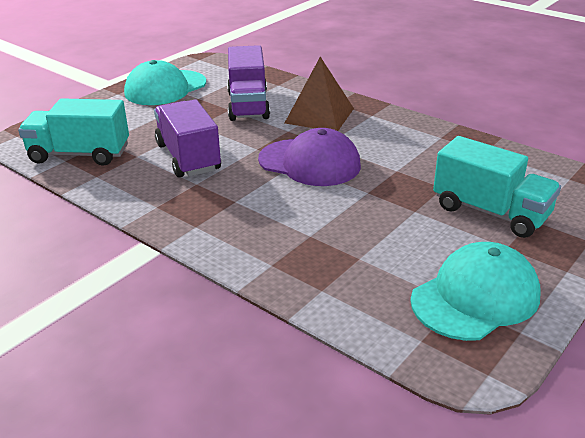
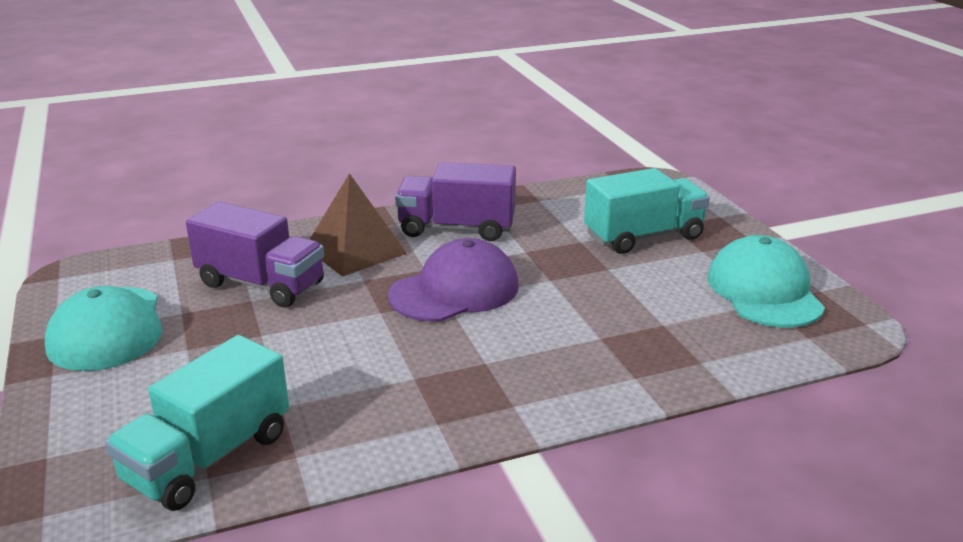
camera: 60 degrees left, 5 degrees down
purple truck [154,99,221,177] -> purple truck moved to [395,162,516,241]

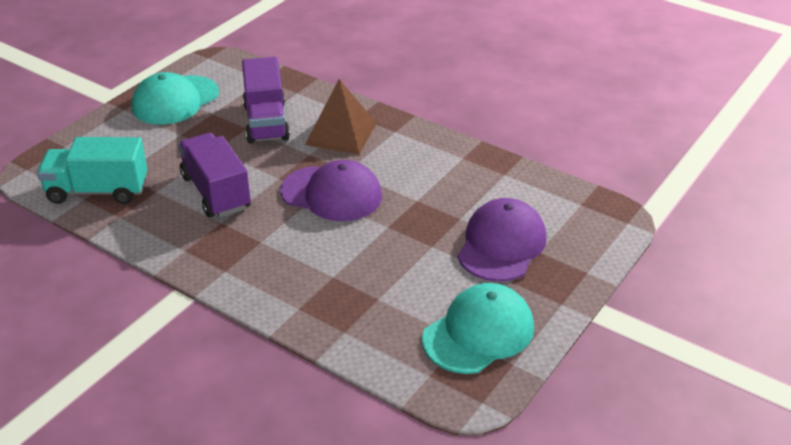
camera: 55 degrees right, 10 degrees up
purple truck [395,162,516,241] -> purple truck moved to [178,133,251,217]
turquoise truck [584,168,710,254] -> purple cap [458,198,547,281]

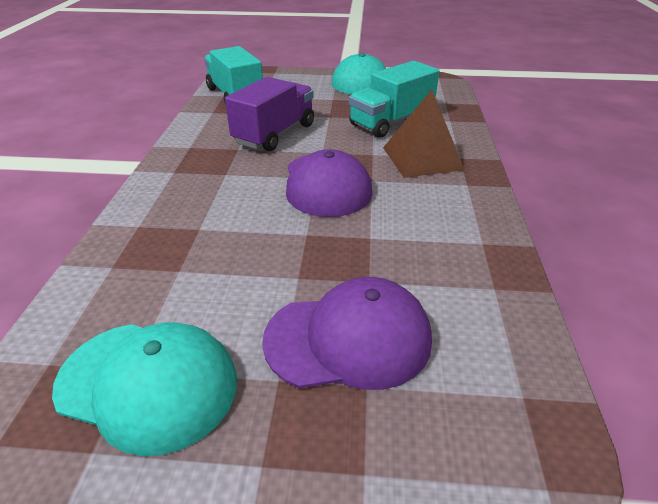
camera: 60 degrees right, 0 degrees up
purple truck [242,57,290,144] -> turquoise truck [349,61,439,138]

